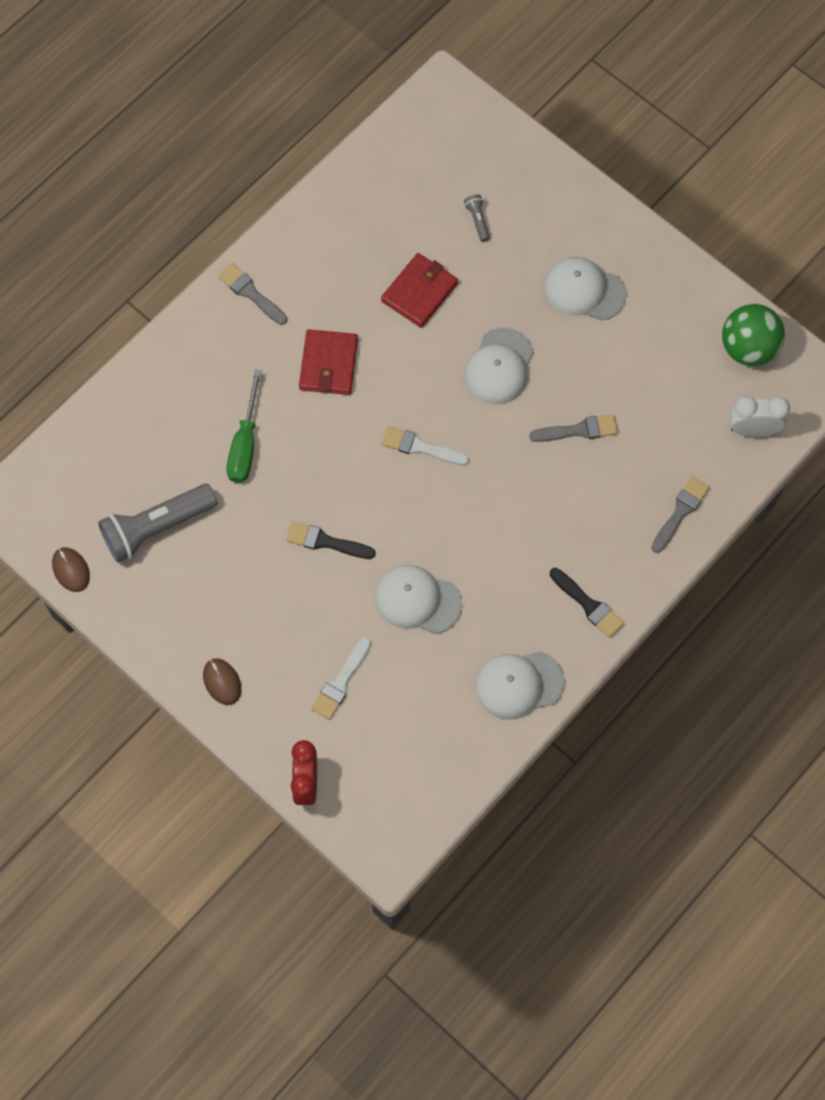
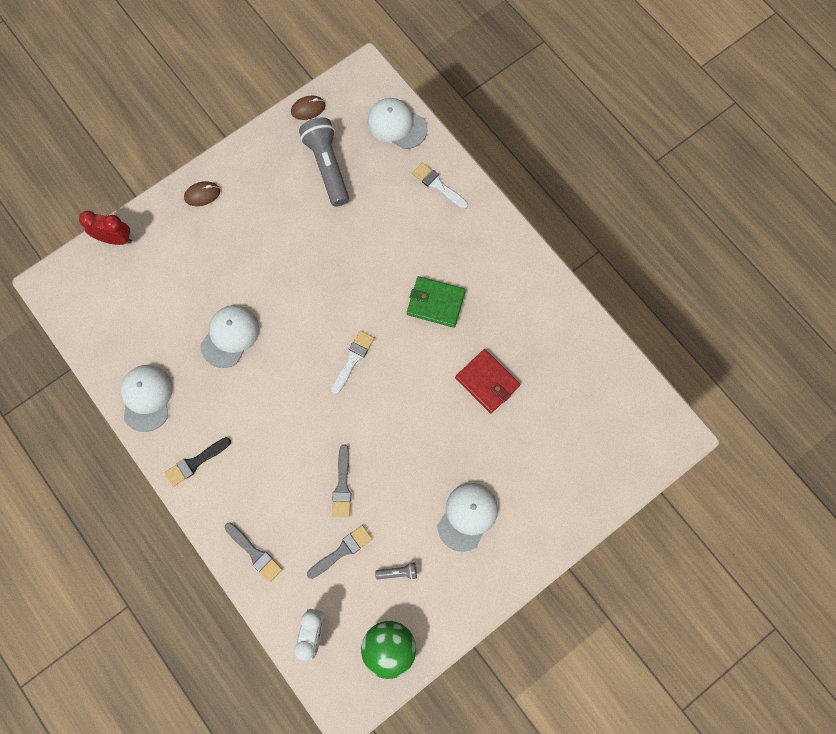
camera: 100 degrees right, 5 degrees up
grey brush [218,263,287,325] -> grey brush moved to [307,525,372,579]
green screwdriver [227,370,262,483] -> none
black brush [286,521,376,559] -> none
red wallet [299,329,358,395] -> green wallet [407,276,466,328]
white brush [311,637,371,720] -> white brush moved to [412,163,468,209]
grey flashlight [464,195,490,242] -> grey flashlight moved to [375,562,417,580]
white cap [465,328,534,404] -> white cap moved to [367,98,428,149]

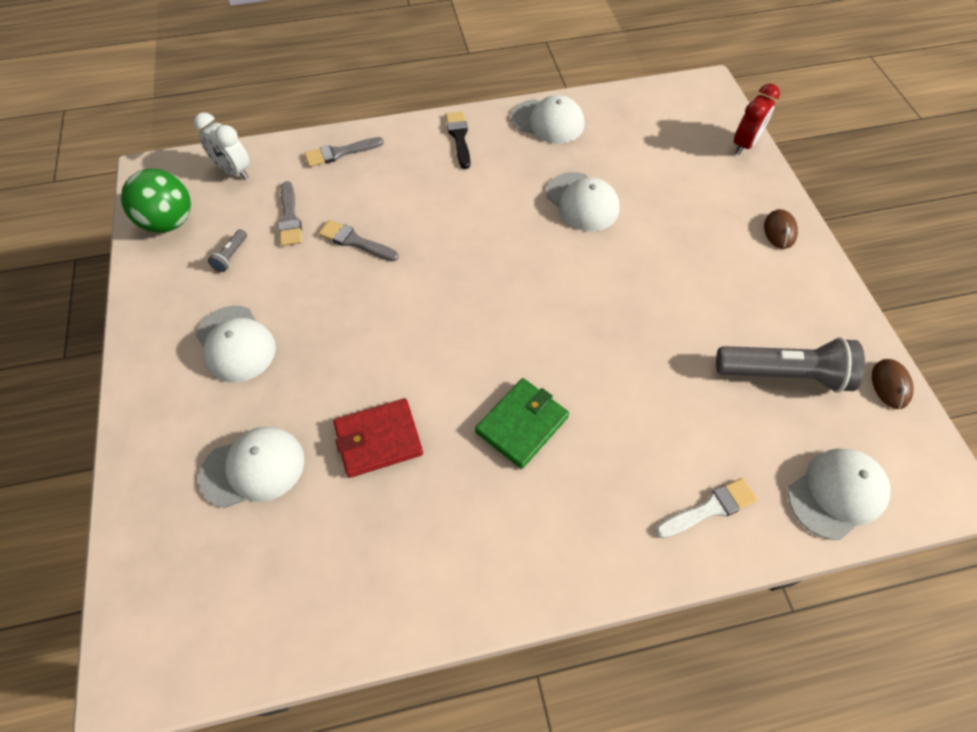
camera: 115 degrees right, 15 degrees down
white brush [331,331,374,394] -> none
none -> white cap [199,427,304,508]

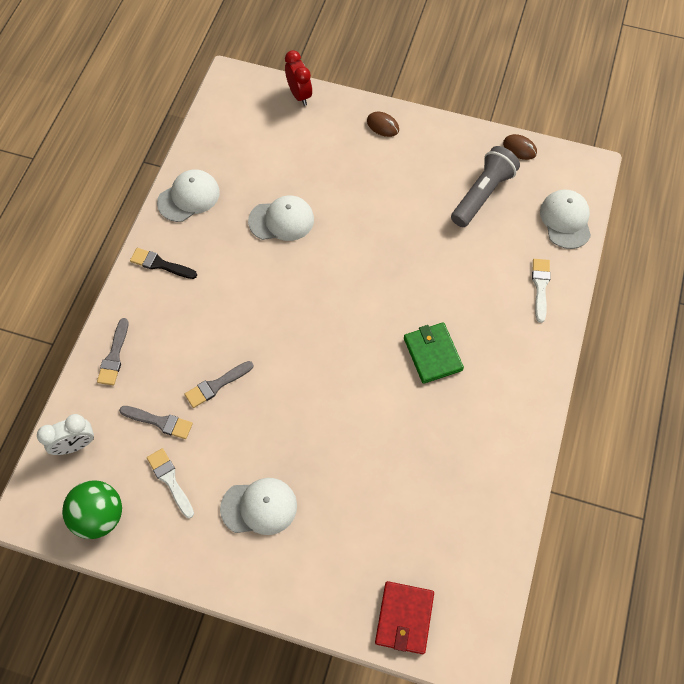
camera: 60 degrees left, 5 degrees up
white cap [199,427,304,508] -> none
grey flashlight [208,229,247,272] -> white brush [147,448,194,519]
red wallet [334,398,423,478] -> red wallet moved to [375,581,434,654]

